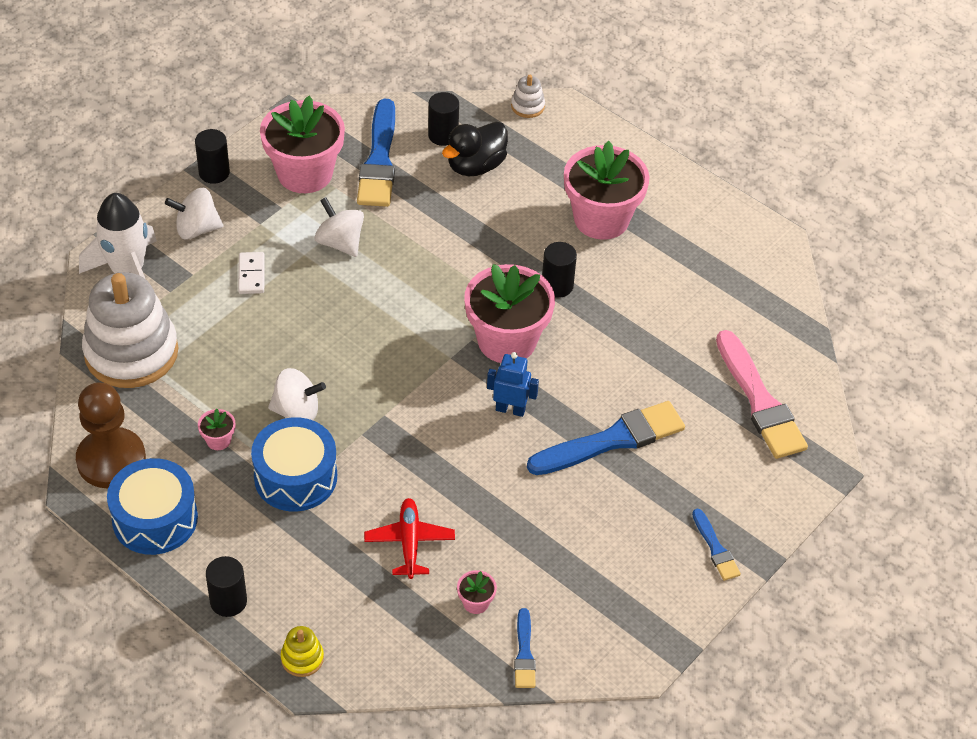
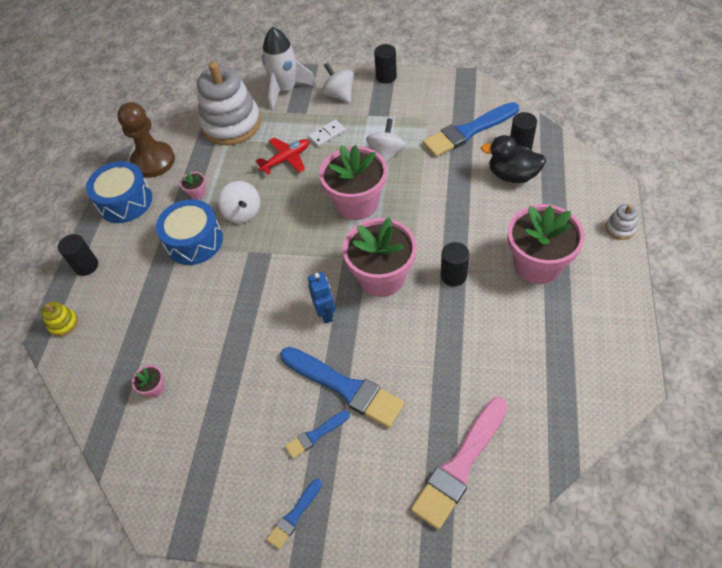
camera: 65 degrees right, 5 degrees up
pink flower pot [260,96,345,193] -> pink flower pot moved to [319,145,387,220]
red plane [364,498,455,579] -> red plane moved to [255,138,309,175]
white stacking toy [511,75,545,118] -> white stacking toy moved to [606,204,638,240]
blue brush [514,608,536,688] -> blue brush moved to [285,410,350,459]

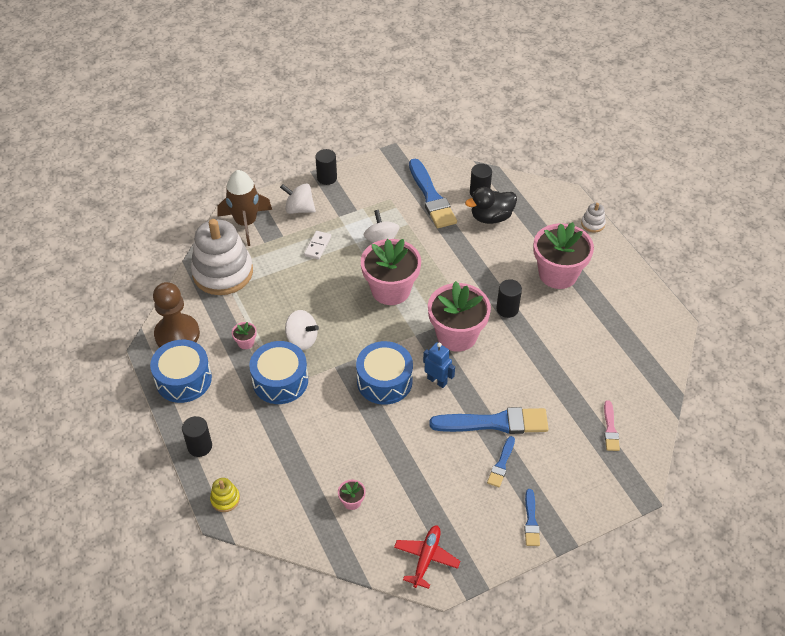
camera: 40 degrees left, 5 degrees down
red plane [255,138,309,175] -> red plane moved to [394,525,460,589]
white rocket [262,27,317,111] -> brown rocket [217,170,272,246]
pink brush [411,397,508,530] -> pink brush [604,400,620,451], size x0.50
blue brush [422,102,519,157] -> blue brush turned 45 degrees counterclockwise [409,159,457,228]
none -> blue drum [356,341,413,405]

